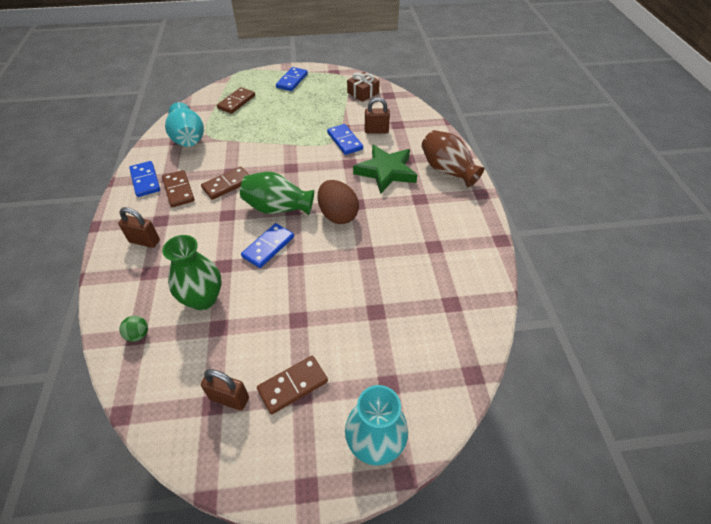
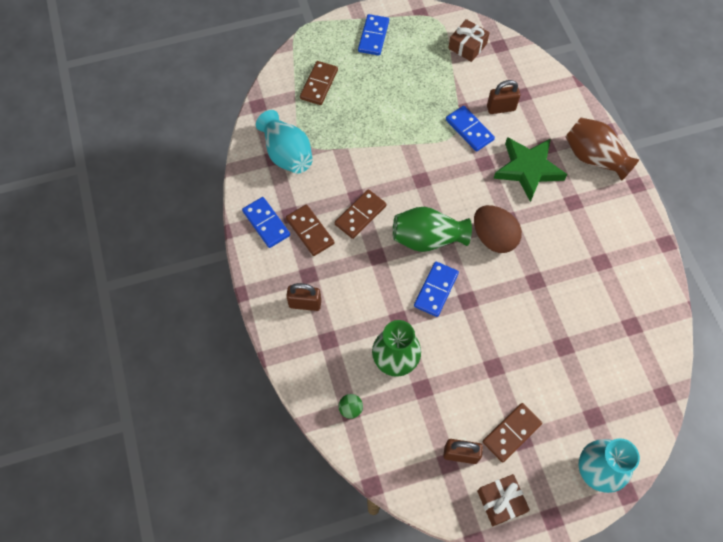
camera: 10 degrees left, 15 degrees up
none -> brown gift [477,474,530,526]

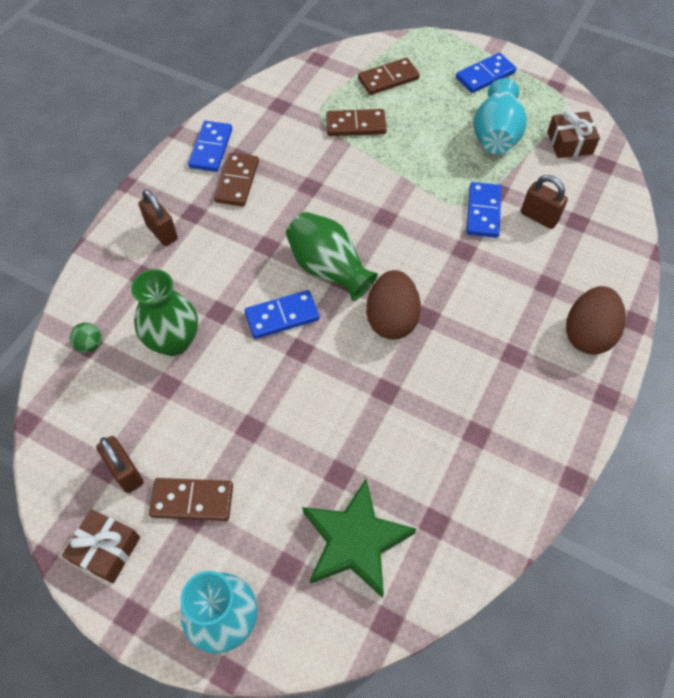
camera: 45 degrees right, 5 degrees down
turquoise vase [256,110,313,174] -> turquoise vase moved to [474,78,527,154]
brown domino [335,189,386,239] -> brown domino moved to [326,109,387,136]
green star [493,137,568,202] -> green star moved to [302,479,416,598]
brown vase [565,117,640,181] -> brown egg [566,286,626,355]

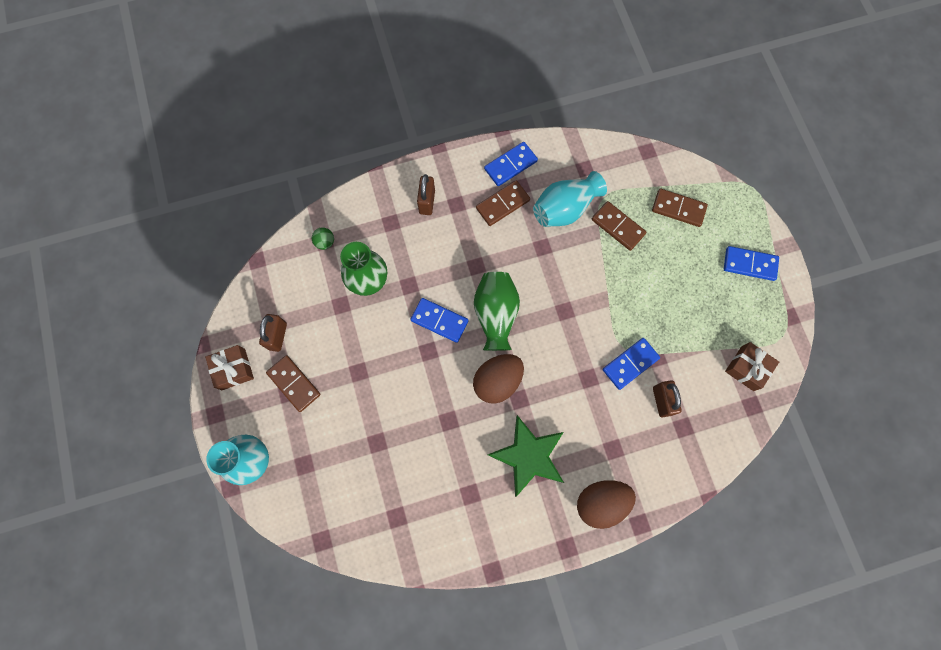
camera: 45 degrees right, 15 degrees up
green star [302,479,416,598] -> green star moved to [487,415,564,497]
turquoise vase [474,78,527,154] -> turquoise vase moved to [533,171,607,227]

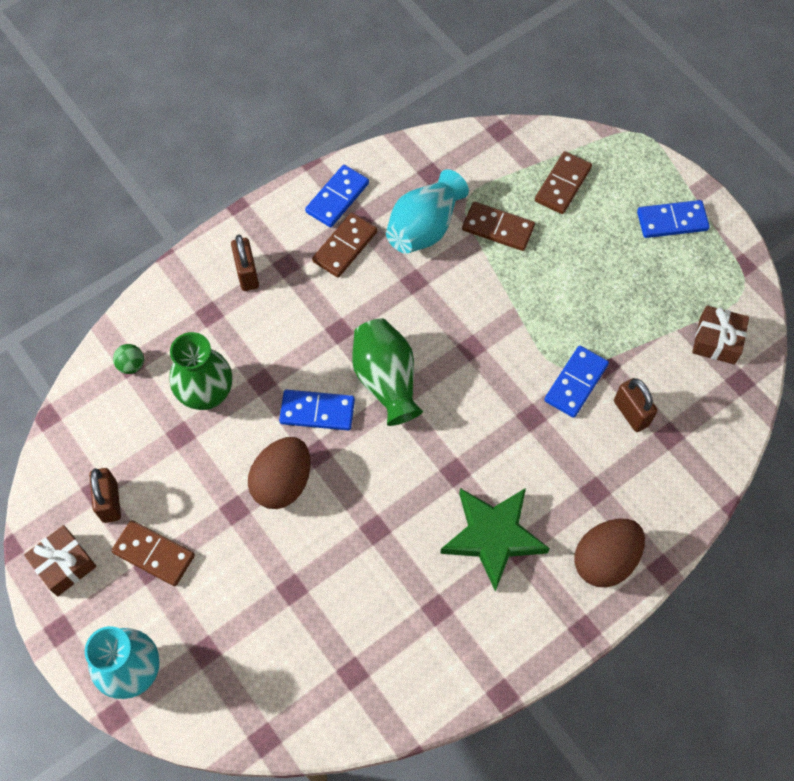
camera: 20 degrees left, 10 degrees down
brown egg [473,354,524,404] -> brown egg moved to [248,437,311,509]
brown domino [652,189,708,227] -> brown domino turned 60 degrees counterclockwise [535,151,592,214]

